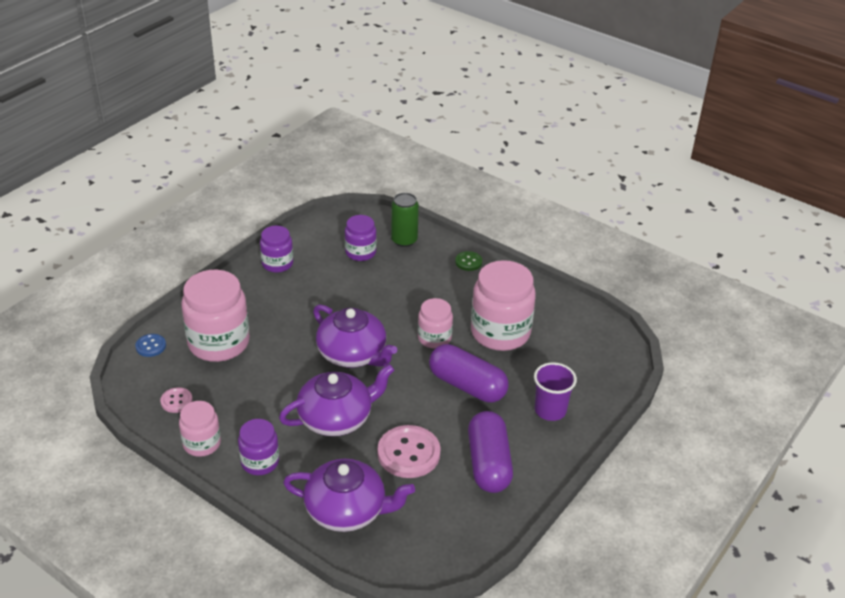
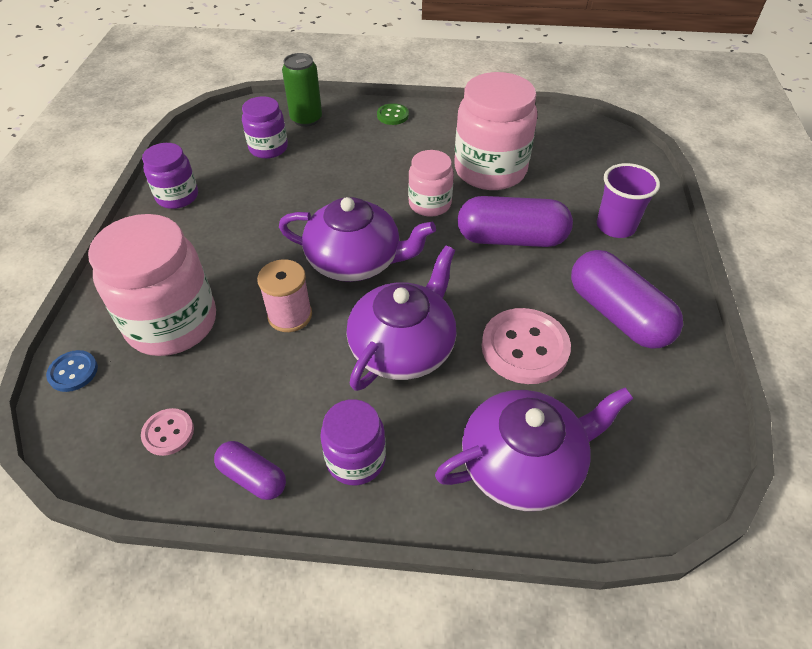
camera: 30 degrees left, 10 degrees up
pink jar [179,401,221,457] -> purple capsule [214,441,286,500]
none -> pink spool [257,259,312,332]

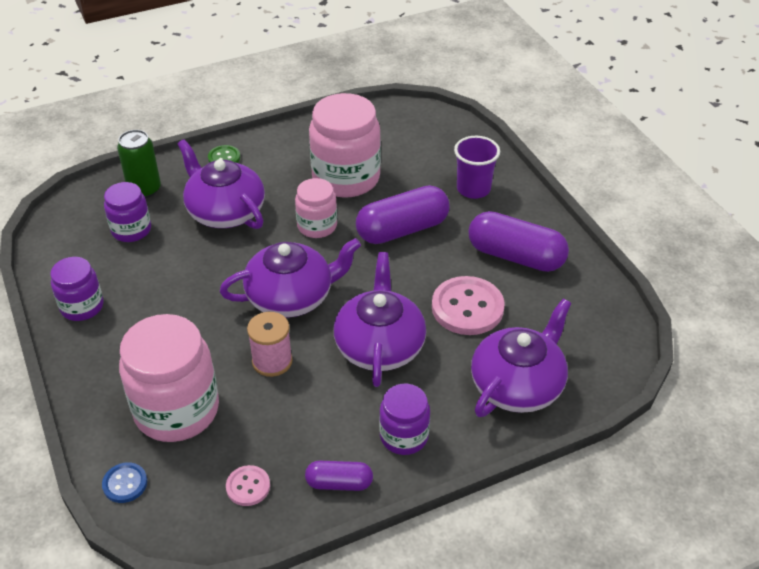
camera: 30 degrees left, 5 degrees down
none -> purple teapot [178,139,265,229]

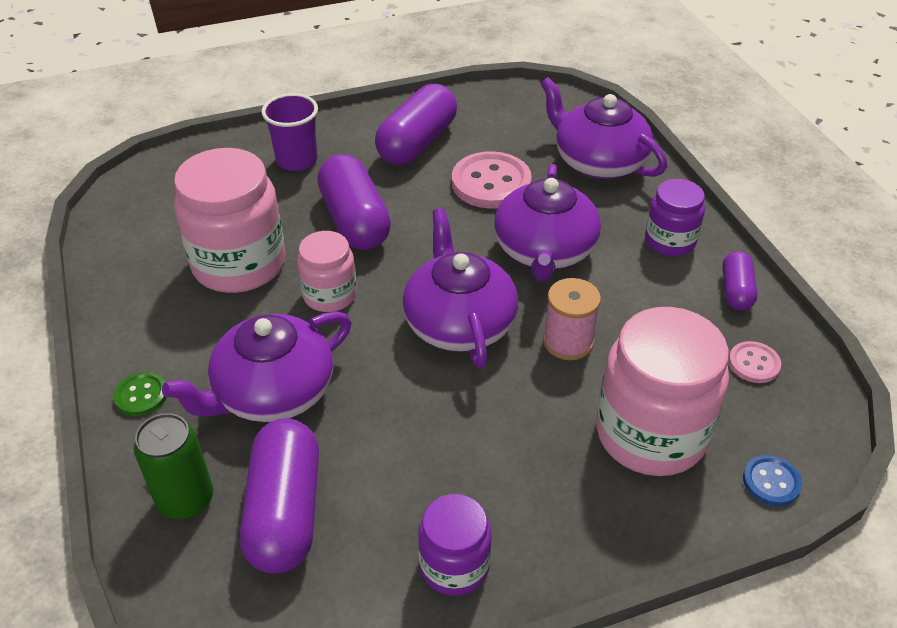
camera: 85 degrees left, 0 degrees up
purple jar [104,182,151,242] -> purple capsule [240,418,319,574]
purple teapot [334,252,426,387] -> purple teapot turned 90 degrees counterclockwise [494,164,601,281]

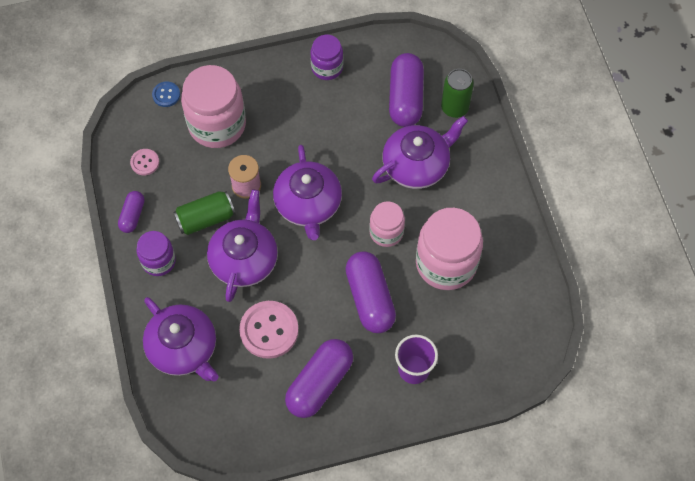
camera: 175 degrees left, 20 degrees up
green button [113,372,167,416] -> none
none -> green can [173,191,235,235]

